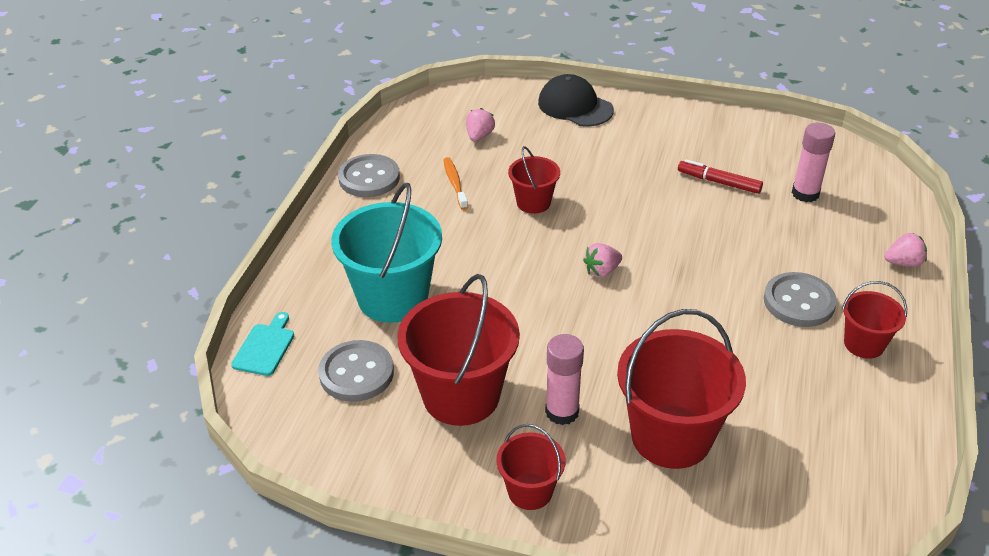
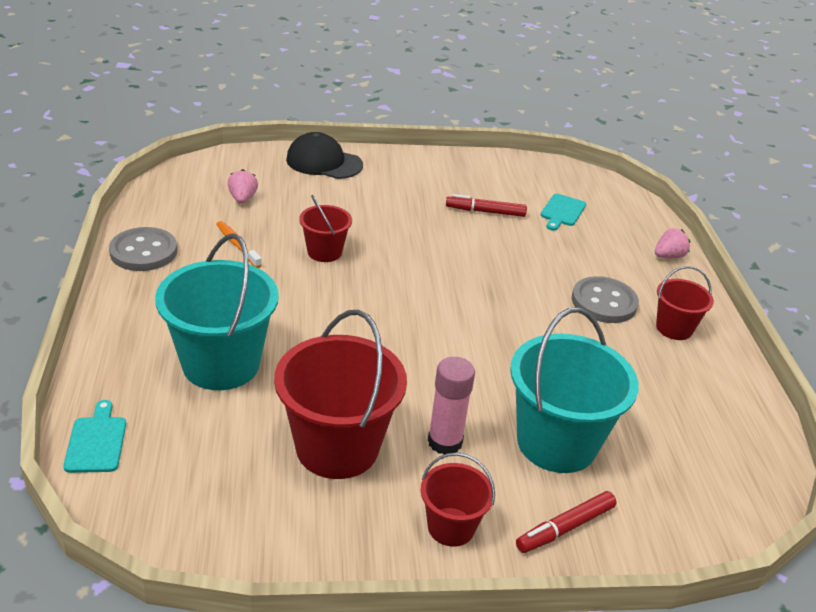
camera: 25 degrees left, 5 degrees down
grey button [318,340,394,402] -> none
pink strawberry [583,243,622,278] -> none
red bucket [617,309,746,469] -> turquoise bucket [510,307,639,473]
pink glue stick [792,122,835,202] -> turquoise cutting board [541,194,586,231]
none -> red marker [516,491,617,553]

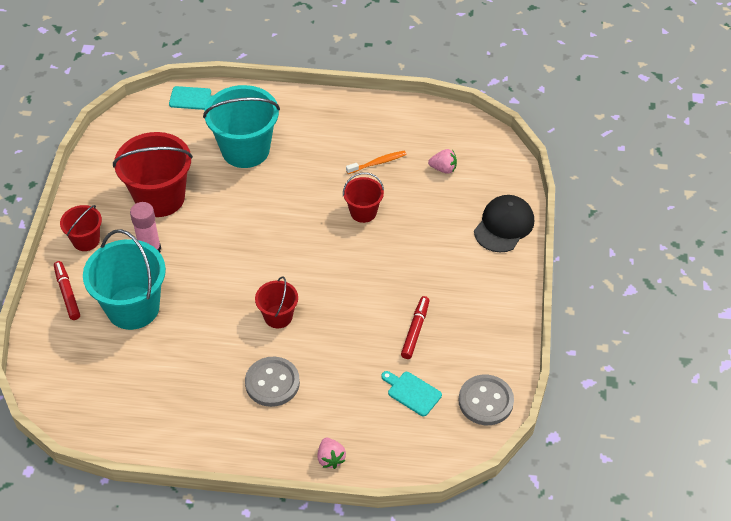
camera: 105 degrees right, 15 degrees up
grey button [109,227,177,271] -> grey button moved to [459,375,514,425]
red bucket [656,266,714,340] -> red bucket moved to [255,276,298,329]

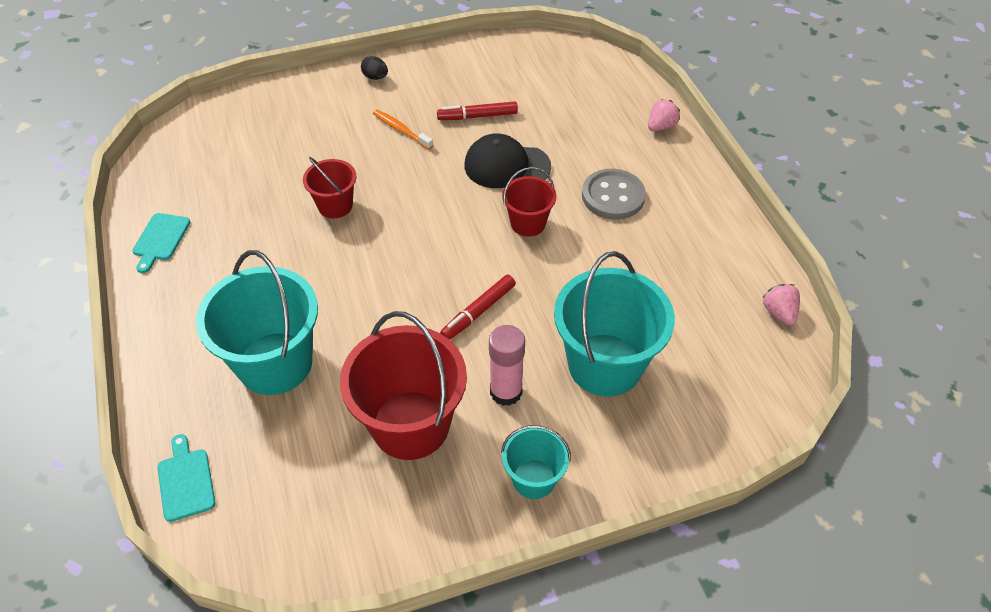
camera: 115 degrees left, 0 degrees up
red marker [54,261,80,320] -> red marker moved to [440,274,516,340]
red bucket [60,205,102,251] -> turquoise bucket [501,425,571,499]
orange toothbrush [346,151,406,174] -> orange toothbrush moved to [373,110,433,149]
turquoise cutting board [381,371,442,416] -> turquoise cutting board moved to [132,213,190,273]
pink strawberry [428,149,457,174] -> pink strawberry moved to [762,284,800,325]
grey button [459,375,514,425] -> none
black cap [474,195,534,253] -> black cap moved to [464,134,551,188]
none -> black egg [361,56,388,80]

